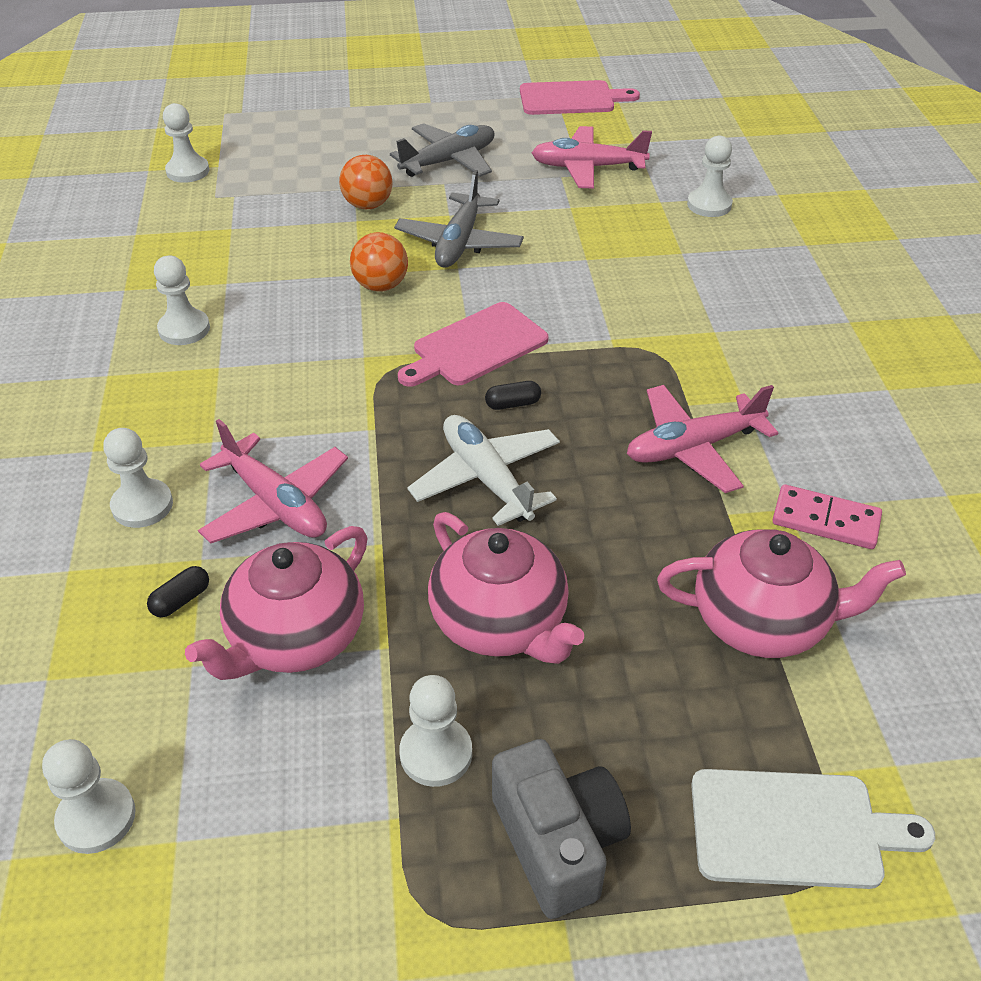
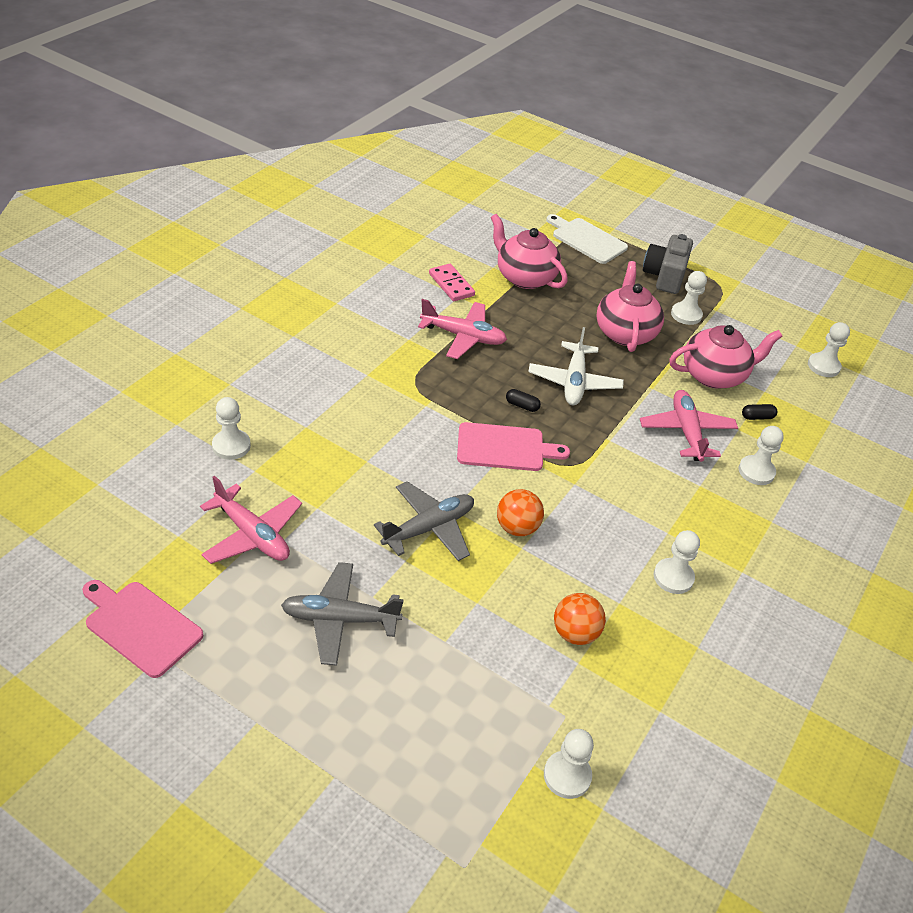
camera: 145 degrees left, 0 degrees up
orange ball [339,155,393,209] -> orange ball moved to [554,593,606,645]

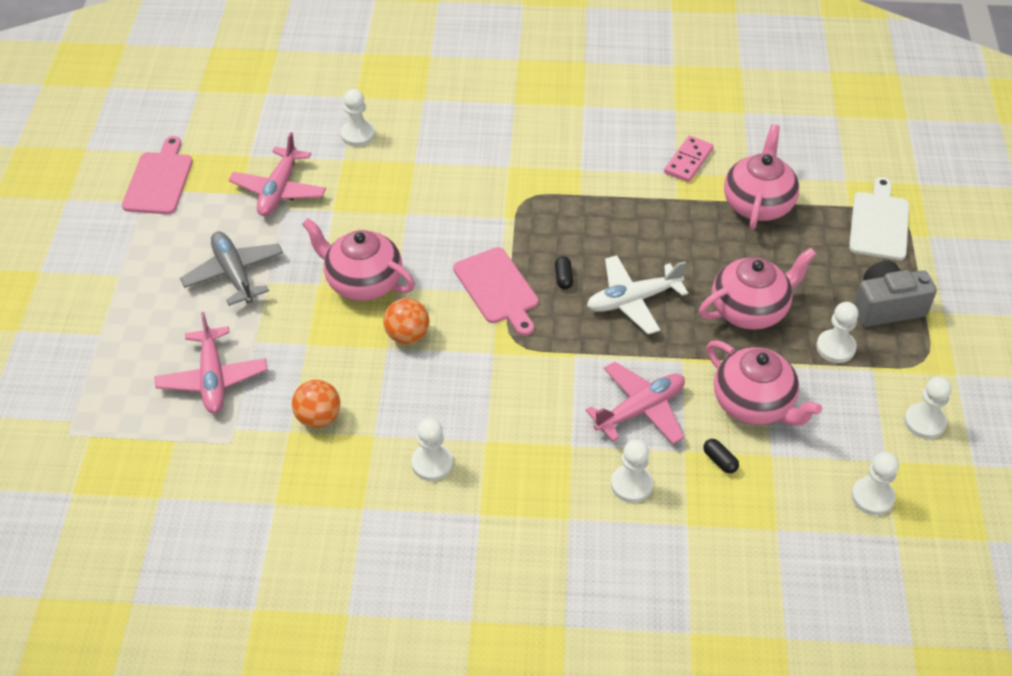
camera: 65 degrees right, 5 degrees up
grey plane [374,481,474,561] -> pink teapot [302,218,415,301]
pink plane [418,299,507,359] -> pink plane moved to [154,312,268,413]
white pawn [544,729,594,799] -> white pawn moved to [904,377,952,439]

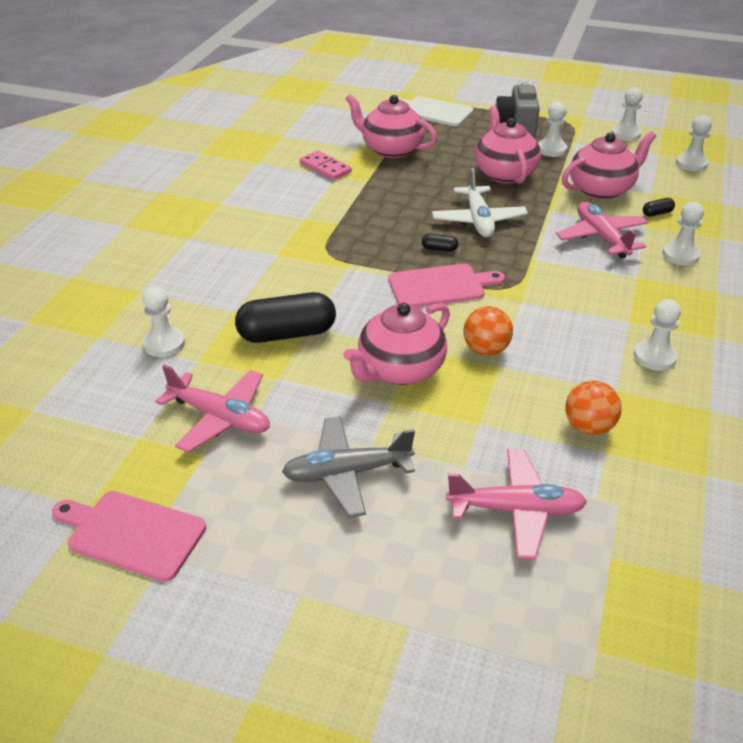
camera: 75 degrees left, 10 degrees down
none -> black capsule [235,292,336,343]

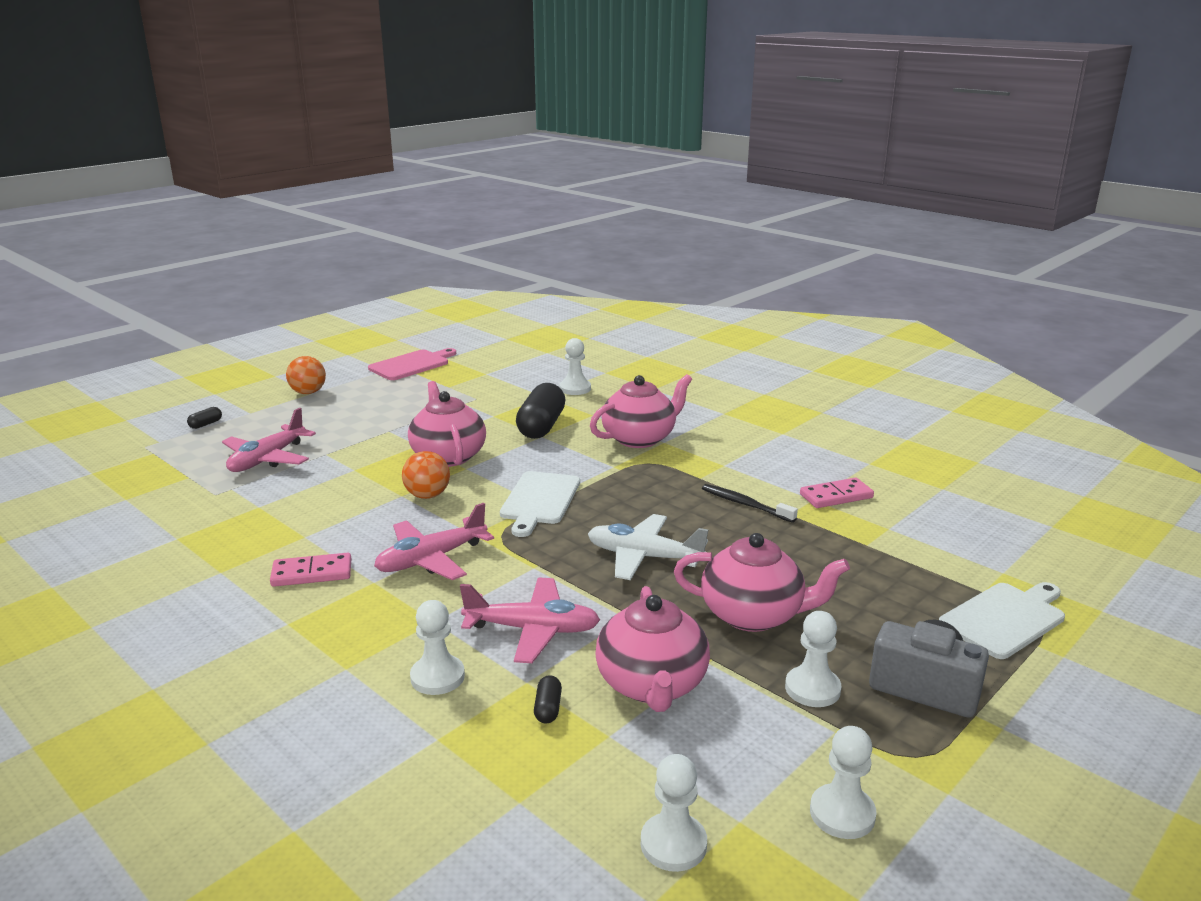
camera: 115 degrees right, 15 degrees down
pink plane [155,364,270,453] -> pink plane moved to [374,503,494,580]
grey plane [282,416,415,518] -> none
pink teapot [346,94,437,158] -> pink teapot moved to [590,374,692,448]
pink cutting board [388,264,505,307] -> white cutting board [500,471,580,537]
black capsule [422,234,458,252] -> black capsule moved to [187,407,222,429]
orange ball [565,381,622,435] -> orange ball moved to [286,356,326,394]
white pawn [634,299,681,371] -> pink domino [270,553,351,587]
none -> black toothbrush [702,484,798,523]

